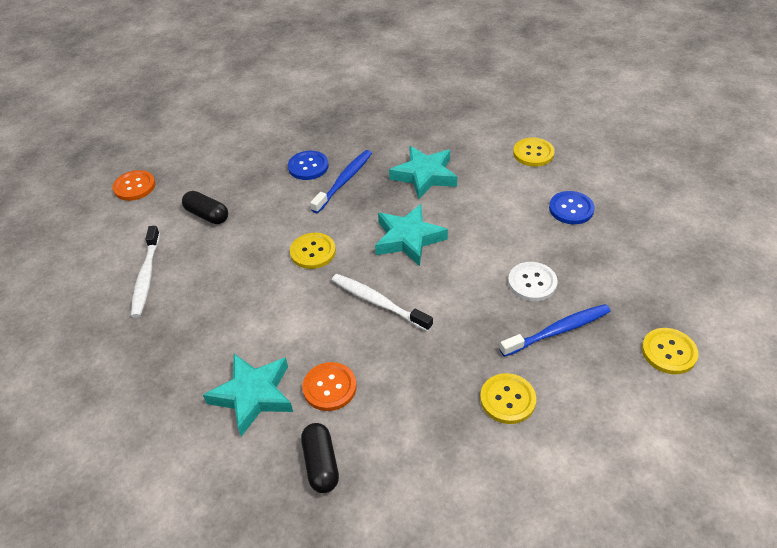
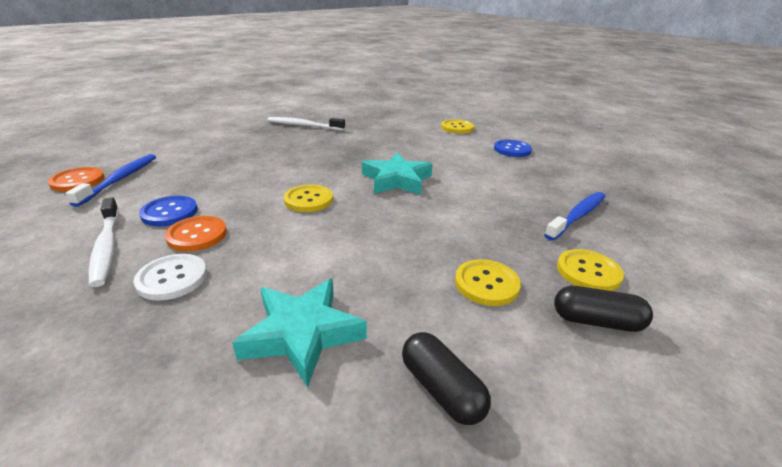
camera: 25 degrees left, 15 degrees down
black capsule [182,191,228,224] -> black capsule moved to [554,286,653,332]
blue button [288,151,329,180] -> blue button moved to [139,196,198,226]
orange button [302,362,356,411] -> orange button moved to [165,216,227,252]
blue toothbrush [310,150,372,213] -> blue toothbrush moved to [66,154,156,207]
white toothbrush [332,274,433,332] -> white toothbrush moved to [268,117,345,131]
turquoise star [389,146,457,199] -> none
white button [508,262,558,301] -> white button moved to [134,254,207,301]
yellow button [642,328,698,374] -> yellow button moved to [455,259,521,306]

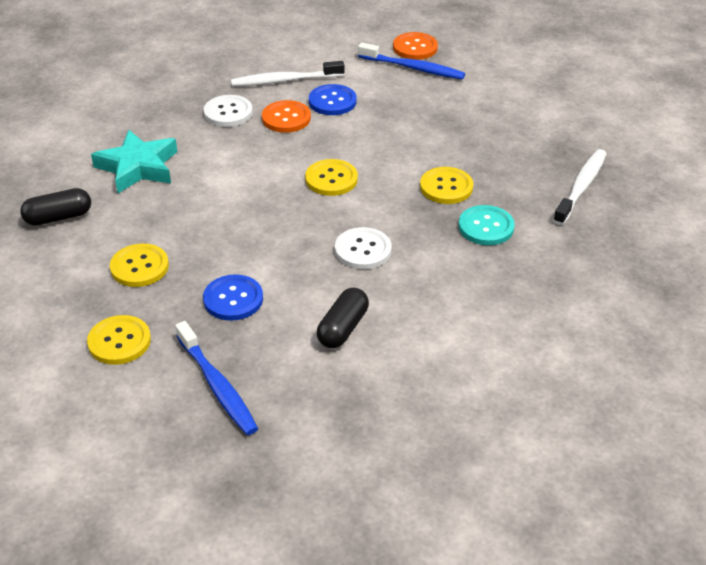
camera: 105 degrees right, 10 degrees up
turquoise star [362,153,433,195] -> white button [335,227,392,269]
yellow button [441,119,474,134] -> yellow button moved to [420,167,473,204]
blue button [494,140,532,157] -> blue button moved to [203,274,263,321]
black capsule [554,286,653,332] -> black capsule moved to [317,288,369,348]
none -> turquoise button [459,205,515,245]

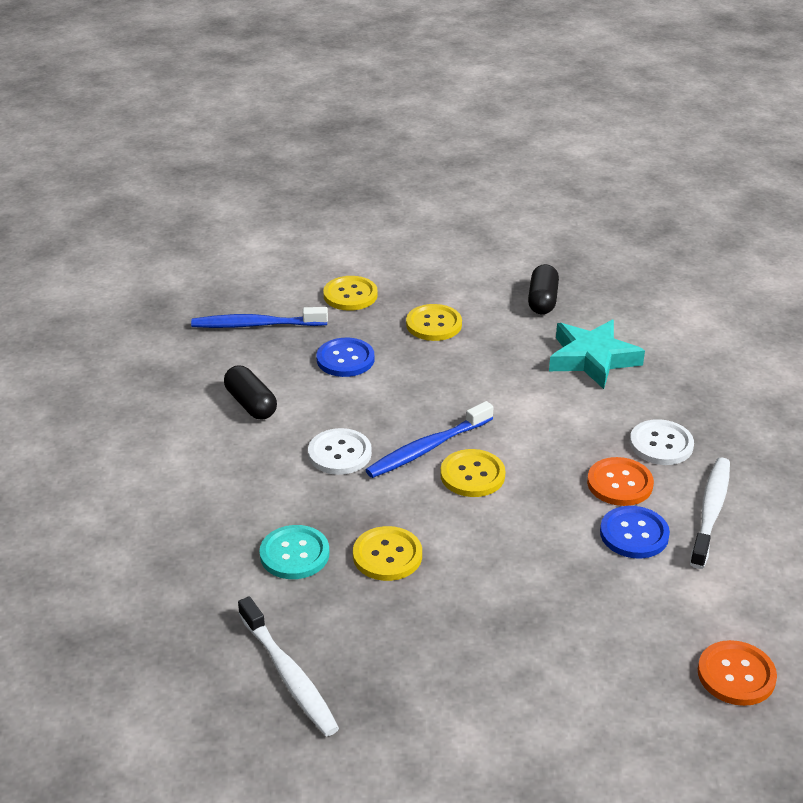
camera: 120 degrees right, 5 degrees down
blue toothbrush [358,42,465,80] -> blue toothbrush moved to [366,401,493,478]

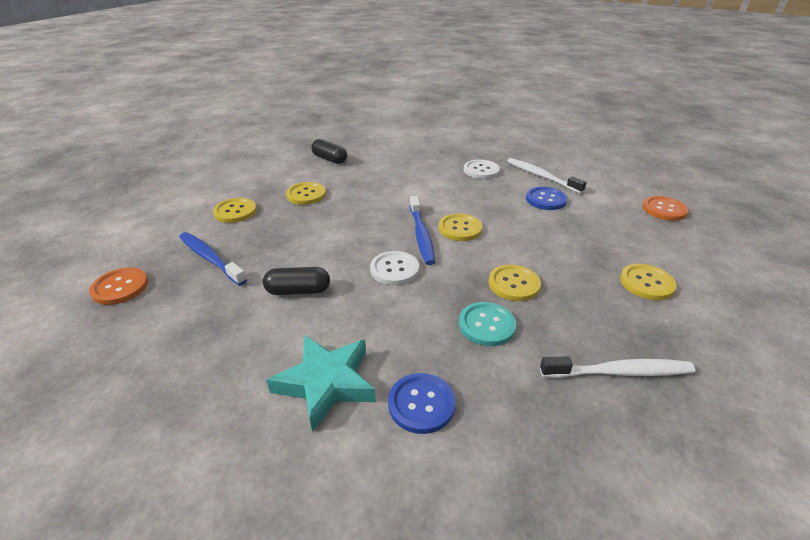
camera: 60 degrees left, 0 degrees up
blue toothbrush [191,307,328,328] -> blue toothbrush turned 105 degrees clockwise [179,232,247,286]
blue button [317,338,374,377] -> blue button moved to [388,373,455,434]
turquoise star [549,320,645,389] -> turquoise star moved to [266,335,376,432]
orange button [587,457,654,506] -> orange button moved to [89,268,148,305]
none -> yellow button [620,264,677,300]

